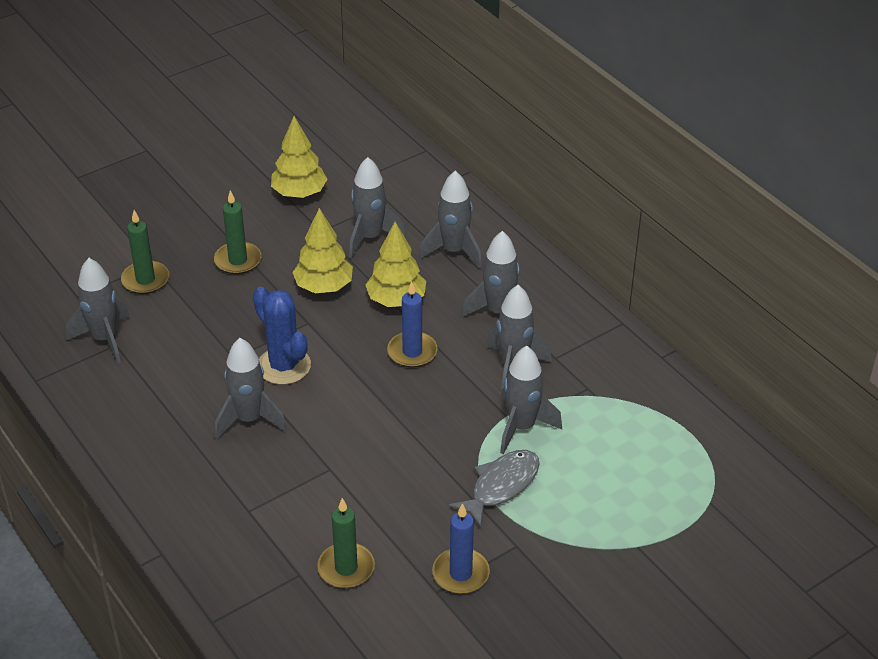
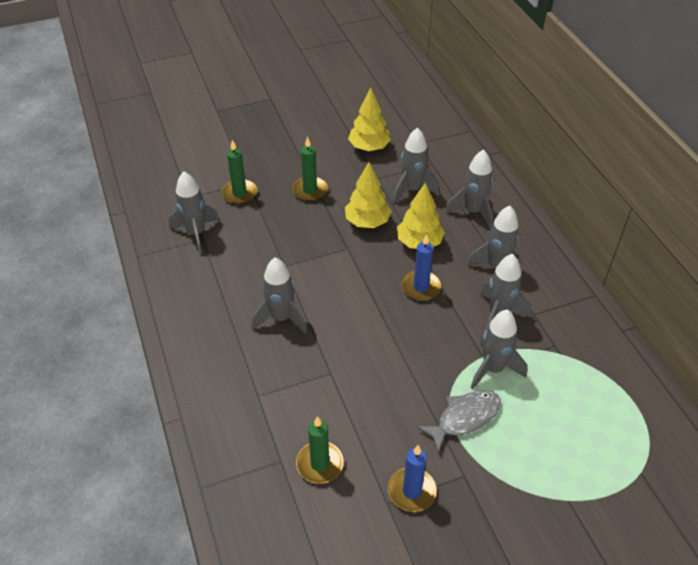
camera: 15 degrees right, 5 degrees up
blue cactus [253,287,311,385] -> none

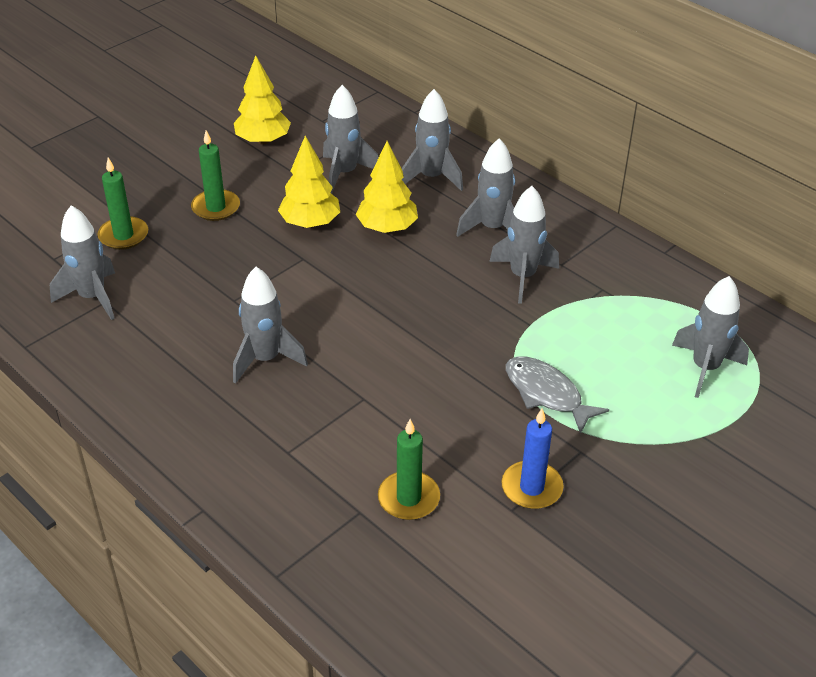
camera: 25 degrees left, 5 degrees down
blue candle [401,234,441,301] -> none
grey fish [417,390,501,453] -> grey fish turned 75 degrees counterclockwise [506,356,609,434]
grey rocket [471,309,527,390] -> grey rocket moved to [672,276,749,398]

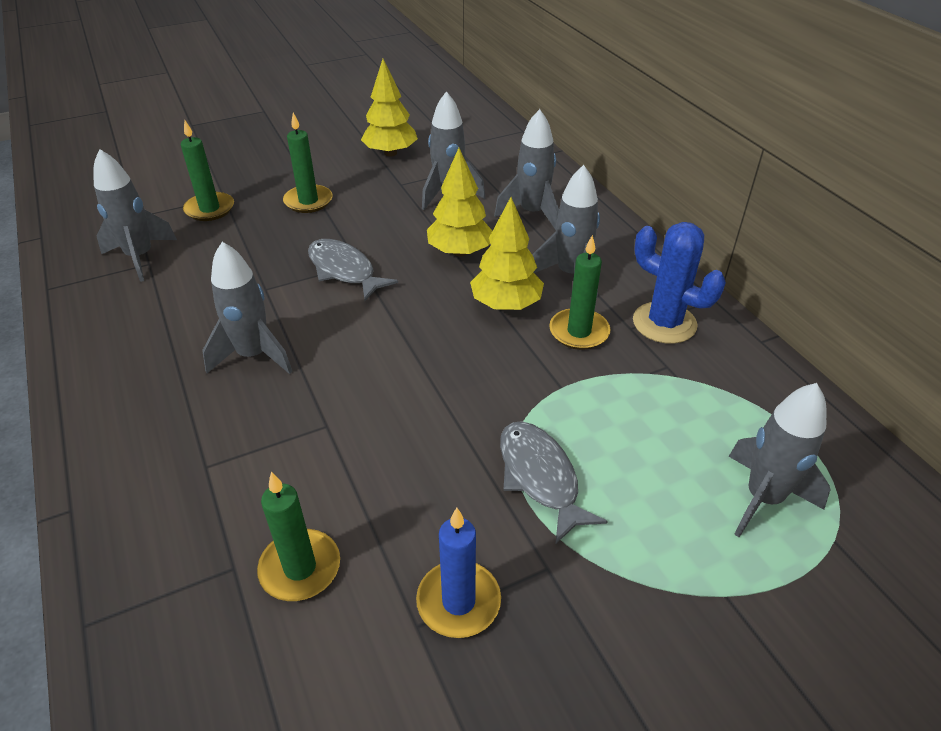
camera: 20 degrees right, 0 degrees up
yellow tree [278,136,340,228] -> yellow tree moved to [470,197,544,310]
grey rocket [489,186,559,304] -> green candle [549,235,610,350]
none -> grey fish [308,239,398,301]
none -> blue cactus [633,222,726,344]

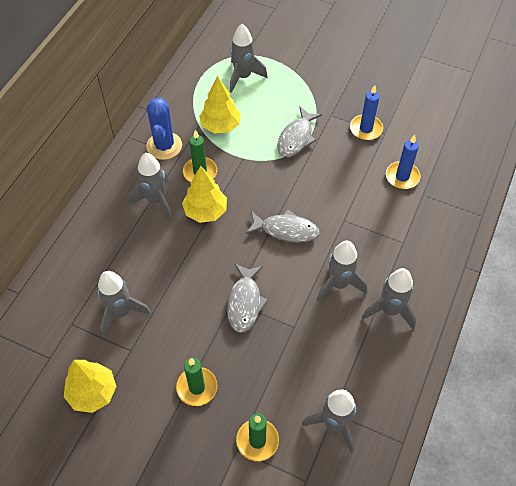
camera: 130 degrees left, 15 degrees up
green candle [257,472,340,601] -> blue candle [386,135,420,189]
yellow tree [427,148,492,257] -> yellow tree moved to [199,76,241,134]
grey rocket [494,109,559,230] -> grey rocket moved to [362,268,416,330]
none -> grey fish [246,210,320,243]

